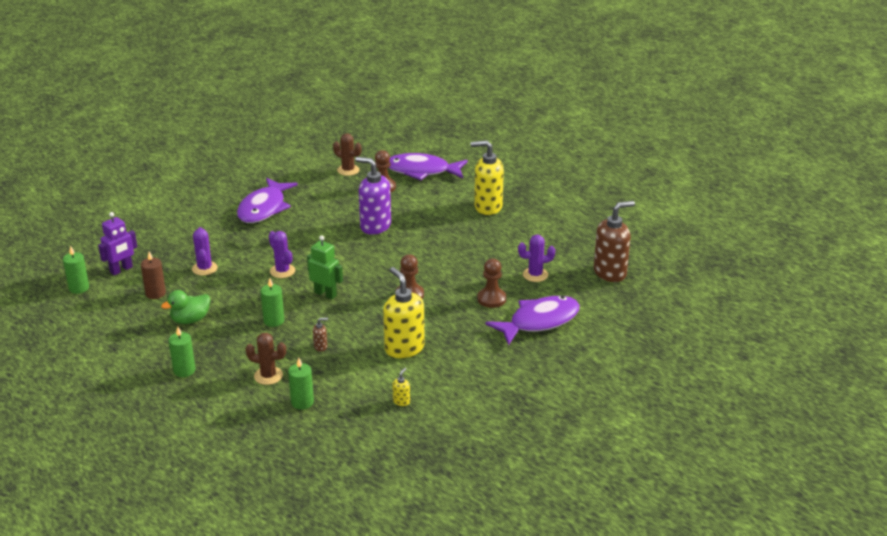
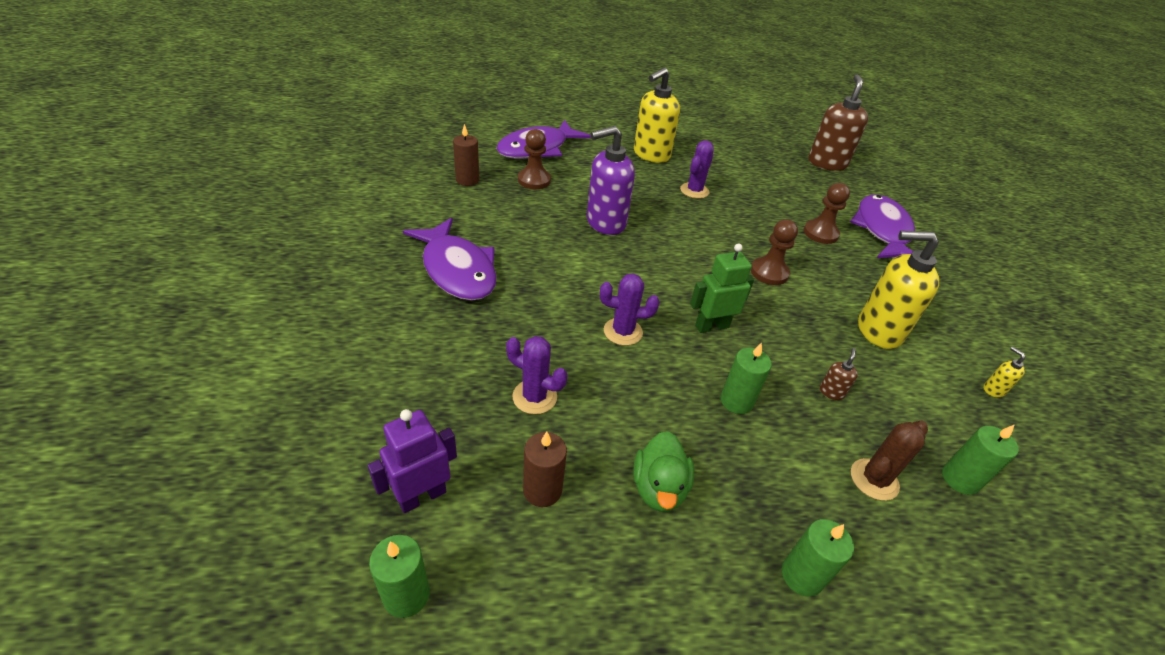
camera: 55 degrees left, 10 degrees up
purple robot [98,212,137,275] -> purple robot turned 120 degrees counterclockwise [368,409,457,513]
brown cactus [333,133,361,176] -> brown candle [453,124,479,186]
purple cactus [518,235,555,282] -> purple cactus moved to [680,140,714,199]

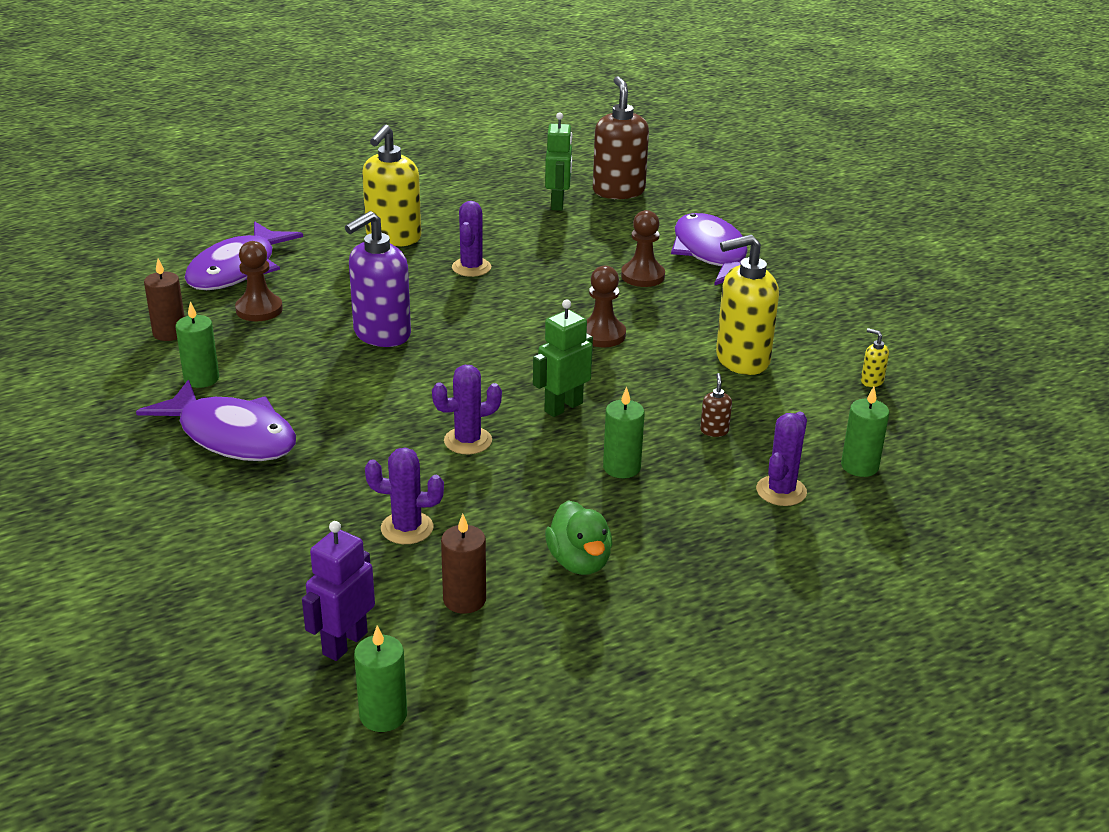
camera: 20 degrees left, 10 degrees down
green candle [782,519,854,596] -> green candle moved to [176,301,219,388]
brown cactus [851,421,928,501] -> purple cactus [756,412,807,506]
none -> green robot [545,112,572,211]

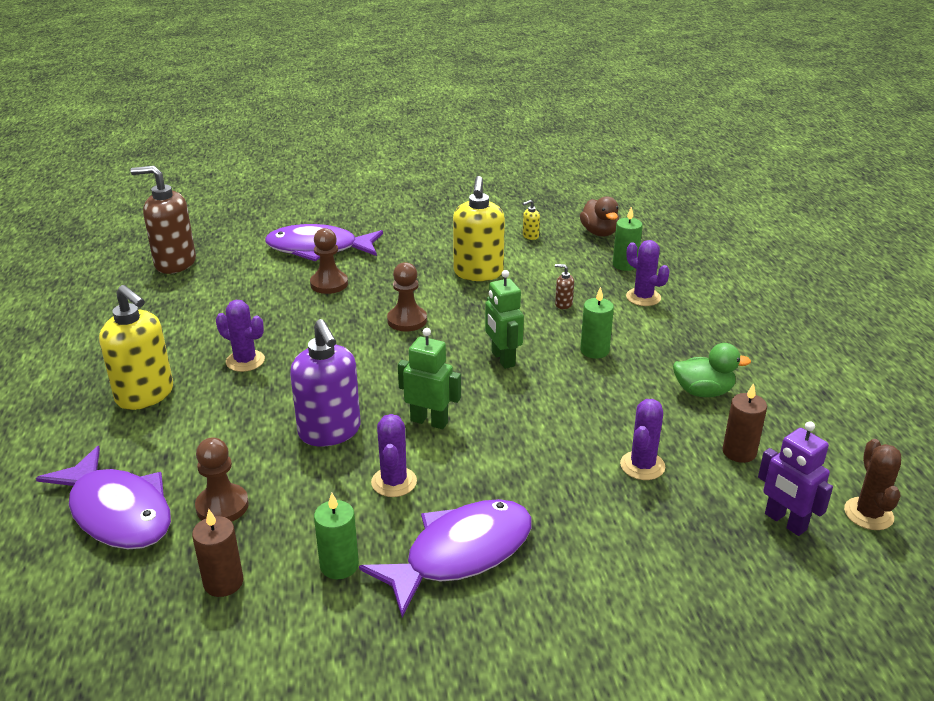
camera: 70 degrees left, 0 degrees up
green candle [354,626,407,732] -> brown cactus [844,439,901,530]
purple cactus [432,365,502,454] -> purple cactus moved to [371,414,417,497]
green robot [545,112,572,211] -> green robot moved to [398,328,461,429]
none -> brown duck [580,196,619,237]

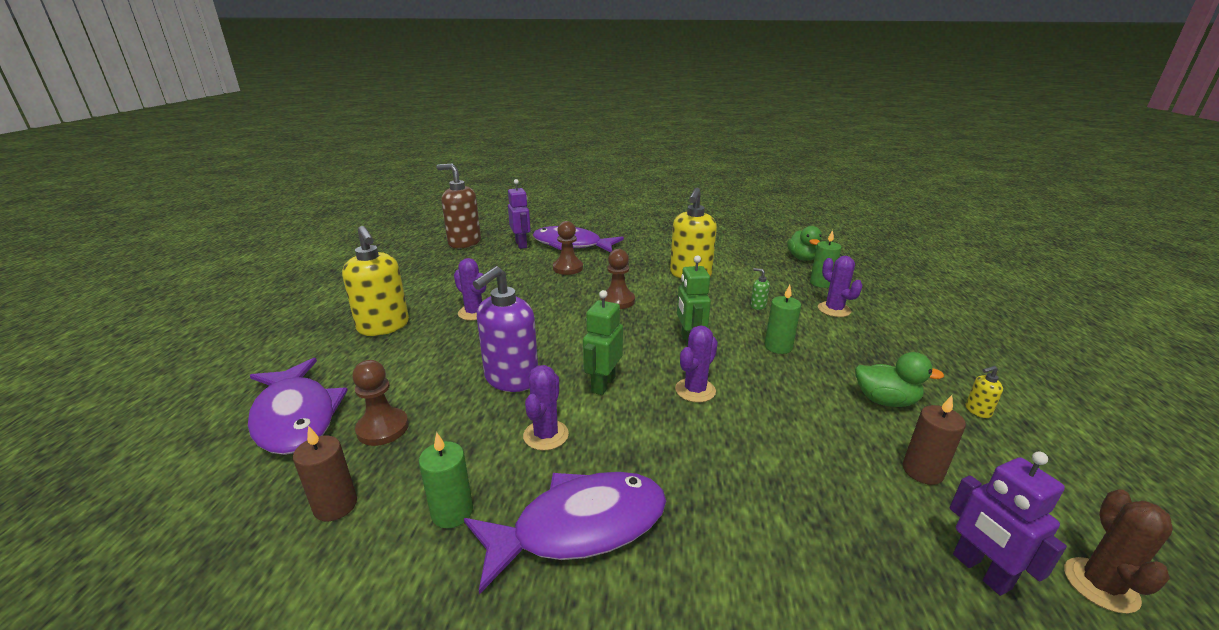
camera: 15 degrees right, 5 degrees down
purple soap dispenser [290,319,361,446] -> purple soap dispenser turned 45 degrees clockwise [473,266,538,392]
green robot [398,328,461,429] -> green robot turned 105 degrees counterclockwise [583,290,623,395]
yellow soap dispenser [523,200,540,240] -> yellow soap dispenser moved to [966,366,1003,418]
brown soap dispenser [555,264,574,309] -> green soap dispenser [750,268,770,310]
brown duck [580,196,619,237] -> green duck [787,226,822,261]
purple cactus [620,399,665,480] -> purple cactus moved to [675,325,718,403]
none -> purple robot [508,179,531,249]

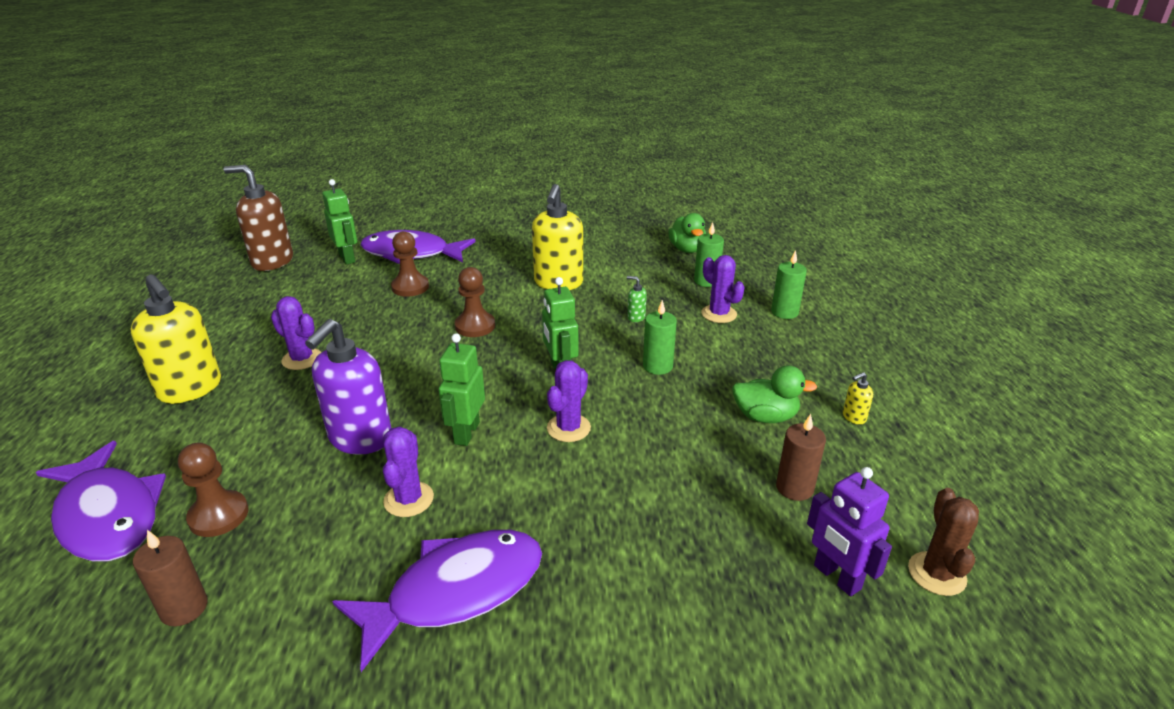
camera: 10 degrees left, 5 degrees up
green candle [419,432,473,528] -> green candle moved to [771,250,807,319]
purple robot [508,179,531,249] -> green robot [322,179,357,265]

